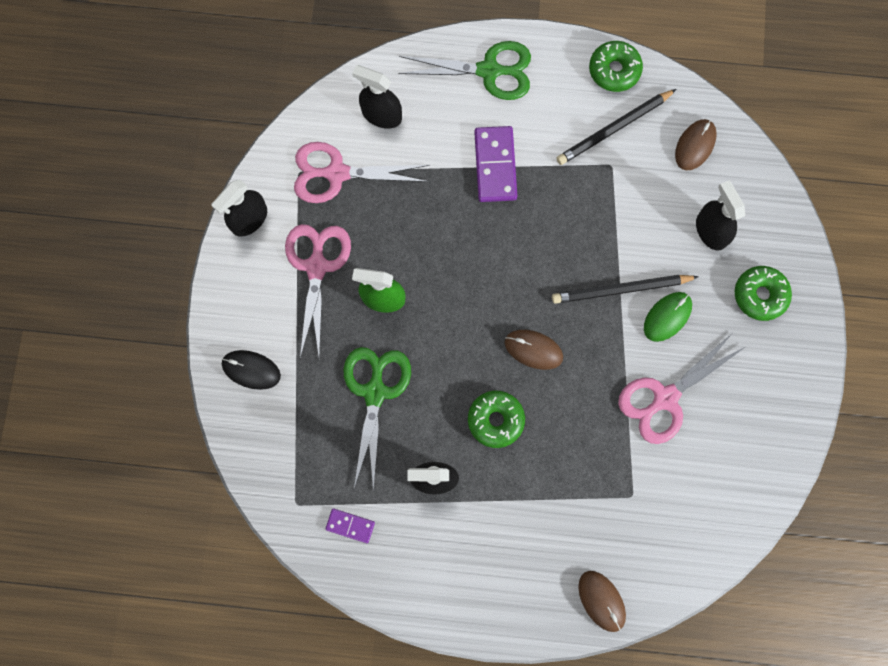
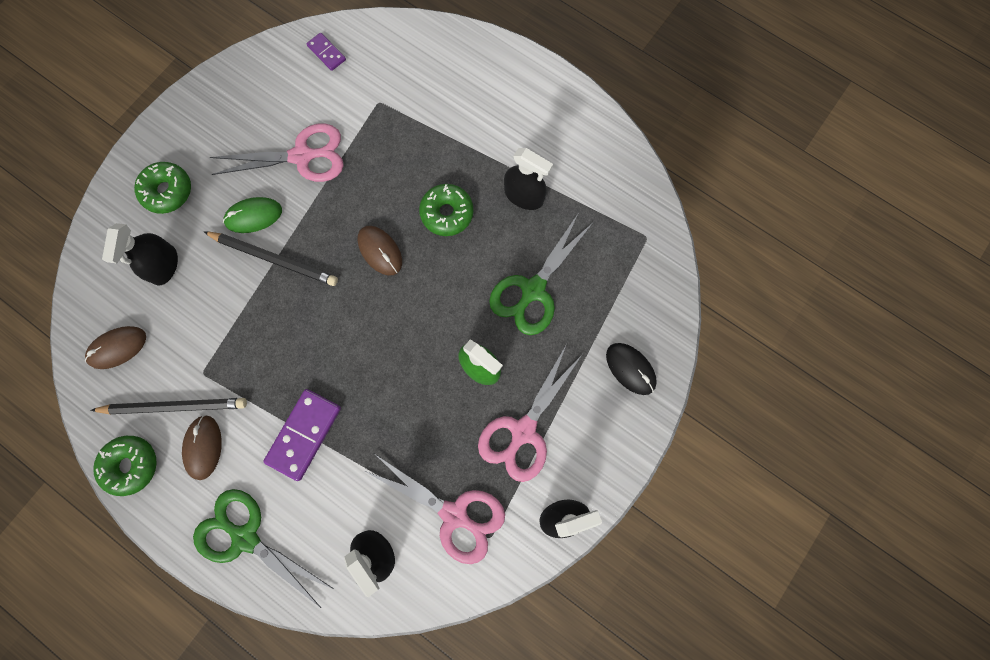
camera: 150 degrees left, 0 degrees up
purple domino [325,509,375,543] -> purple domino moved to [306,33,346,71]
brown mouse [578,571,626,632] -> brown mouse moved to [182,415,222,480]

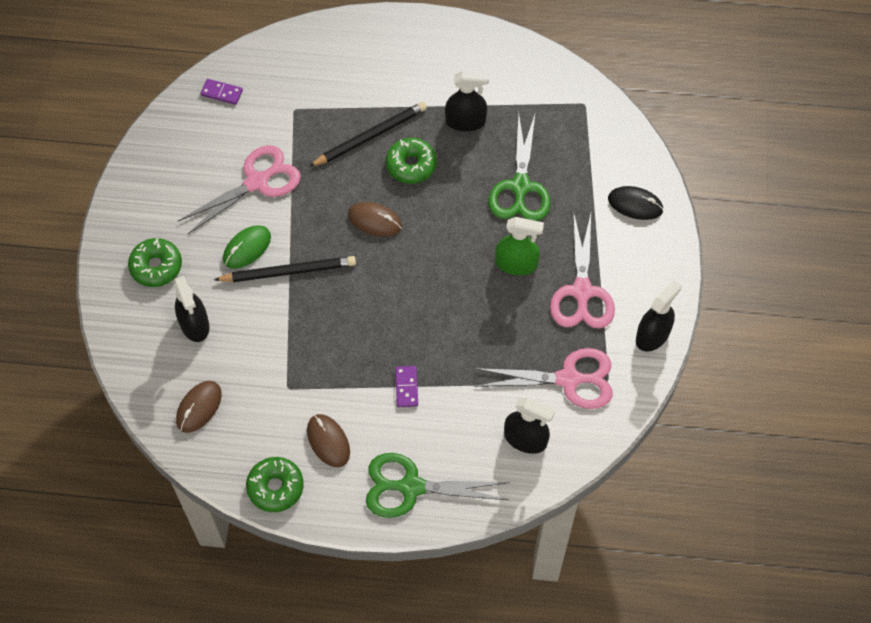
camera: 30 degrees left, 15 degrees down
black pencil [91,398,247,415] -> black pencil moved to [309,102,427,167]
purple domino [263,389,341,481] -> purple domino [395,366,418,407], size x0.55

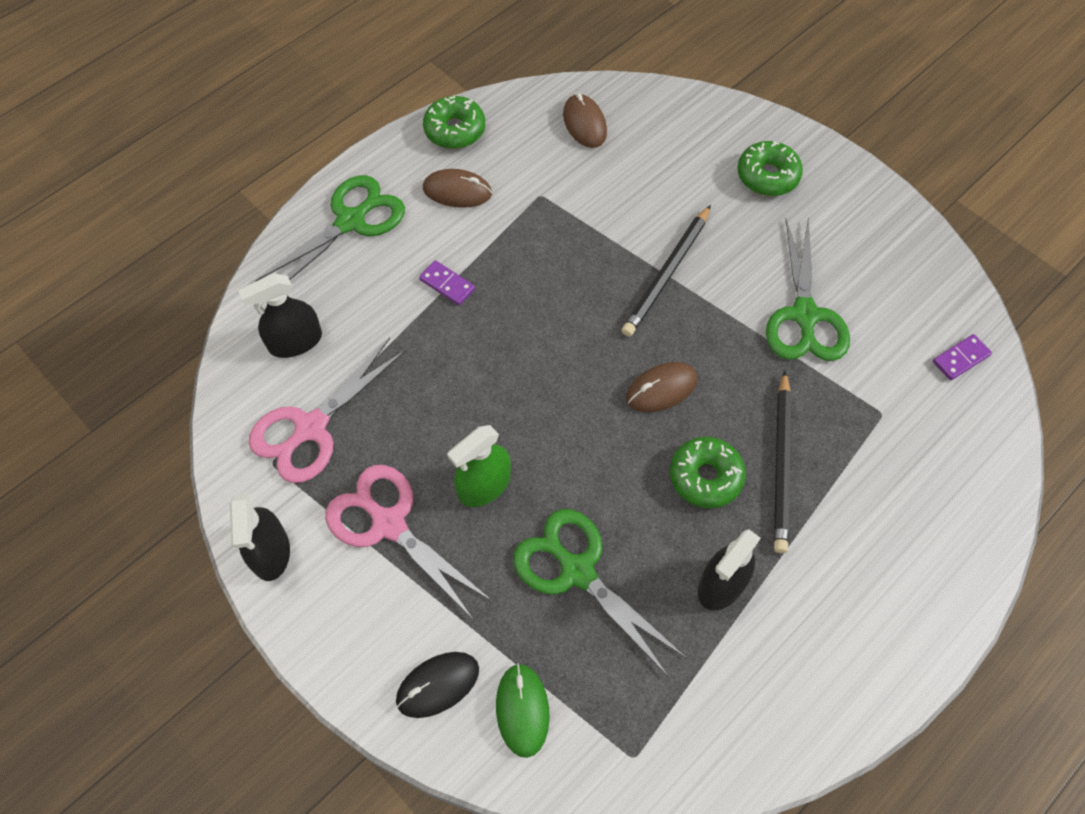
camera: 130 degrees right, 0 degrees up
black spray bottle [174,276,209,342] -> none
pink scissors [178,145,301,234] -> green scissors [766,217,850,361]
green mouse [223,225,271,269] -> green mouse moved to [496,663,550,758]

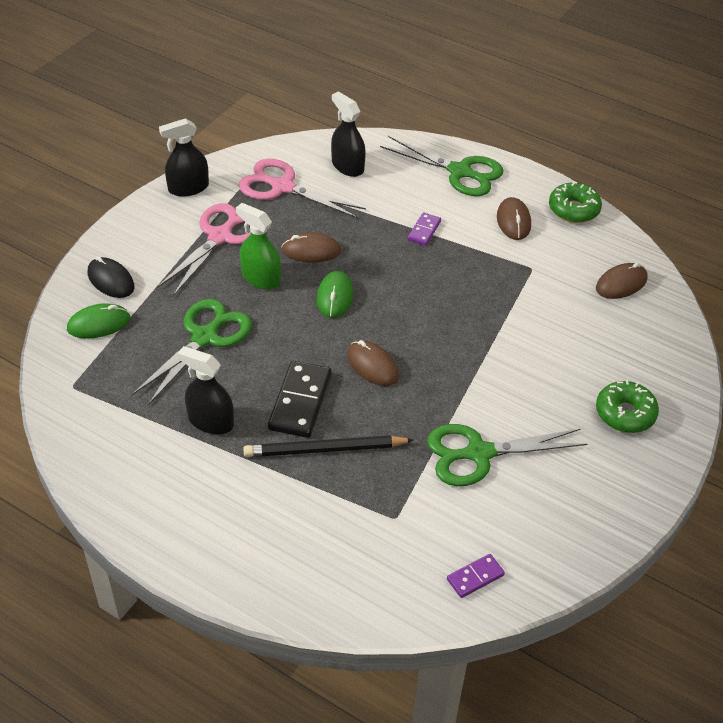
camera: 75 degrees right, 15 degrees down
black pencil [621,205,711,337] -> none
green donut [670,437,746,508] -> black domino [268,361,332,438]
purple domino [933,334,992,380] -> purple domino turned 75 degrees counterclockwise [447,554,505,598]
none -> brown mouse [281,232,341,263]
none -> green mouse [317,271,353,318]

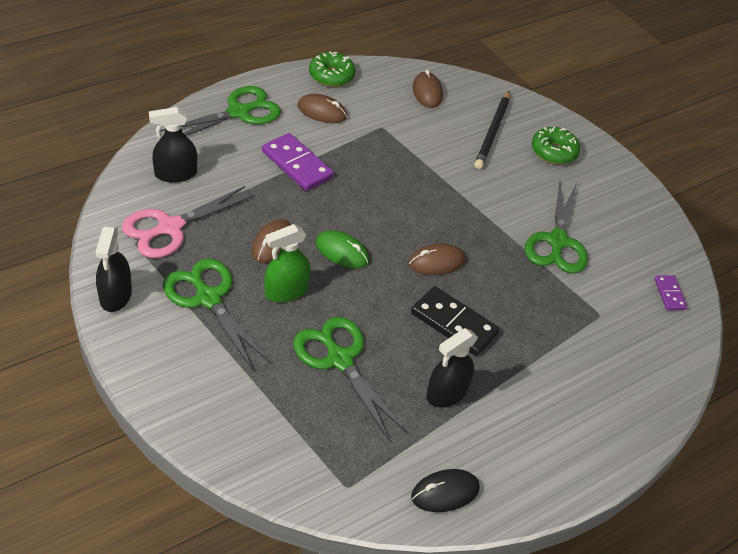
camera: 70 degrees left, 0 degrees up
green mouse [67,303,130,339] -> none
black mouse [88,256,134,298] -> black mouse moved to [411,469,480,512]
pink scissors [158,203,251,295] -> green scissors [163,258,270,370]
black pencil [243,435,413,457] -> black pencil moved to [474,91,510,169]
purple domino [408,213,441,246] -> purple domino [262,133,334,191], size x1.83

